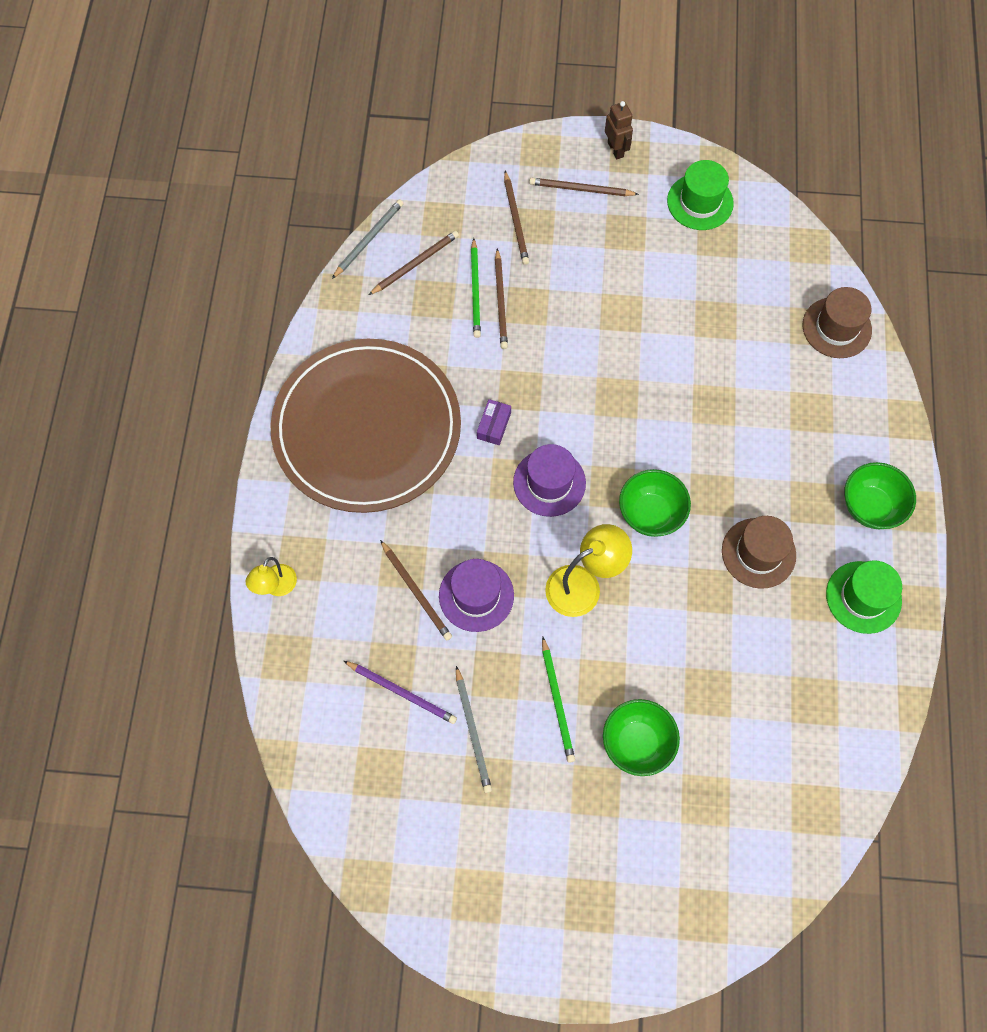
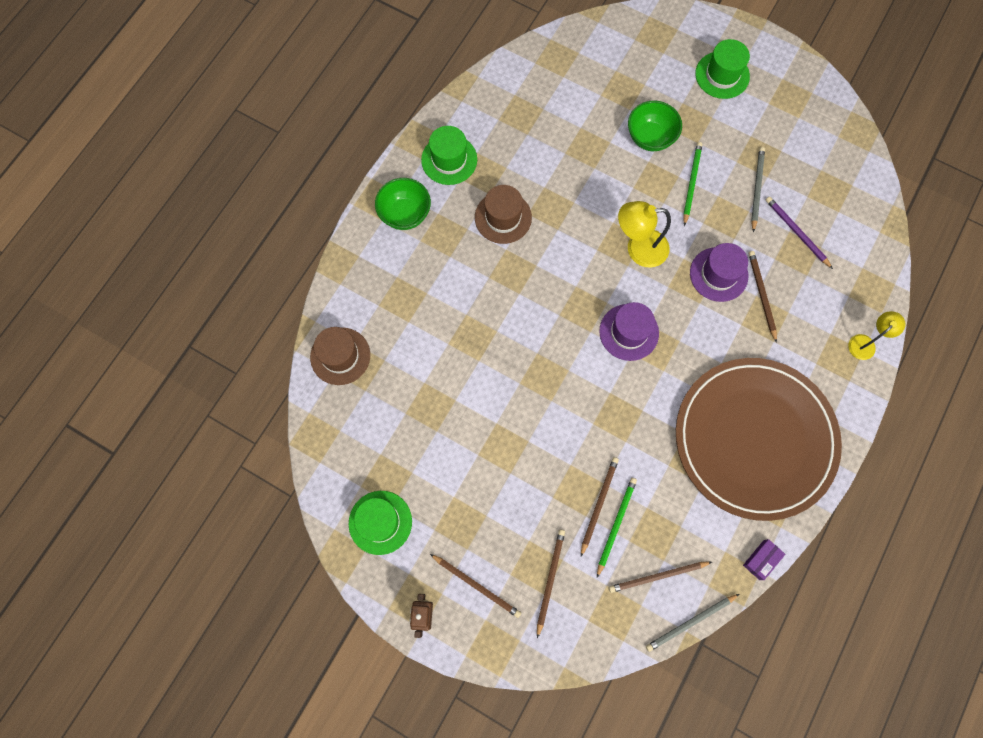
camera: 155 degrees left, 5 degrees up
purple box [477,399,511,445] -> purple box moved to [743,539,785,580]
green bowl [619,469,691,537] -> none
none -> green hat [695,39,750,99]

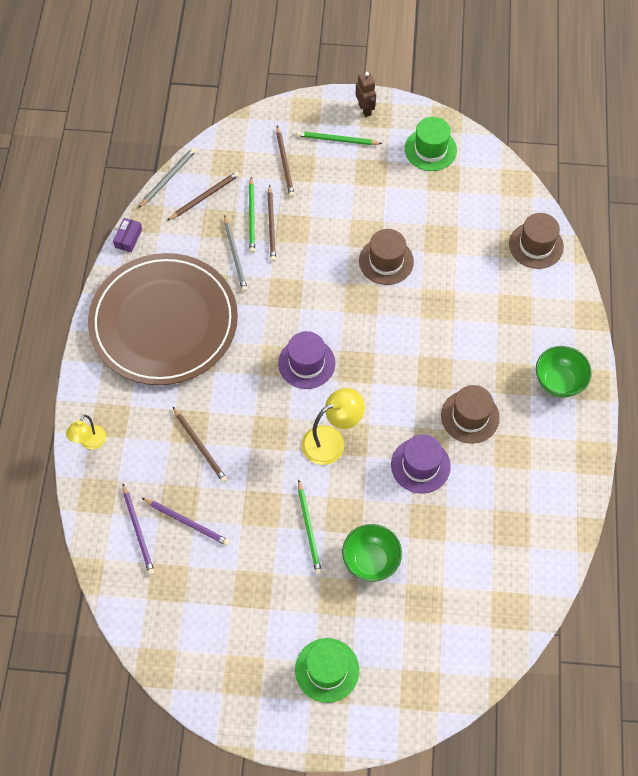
camera: 155 degrees right, 10 degrees down
green hat [421,126,477,185] -> none
brown pencil [430,554,521,618] -> green pencil [296,131,382,145]
purple hat [690,243,748,302] -> purple hat moved to [391,434,451,494]
grey pencil [751,147,765,232] -> grey pencil moved to [224,215,247,292]
none -> purple pencil [123,484,155,575]
none -> brown hat [359,229,414,285]

